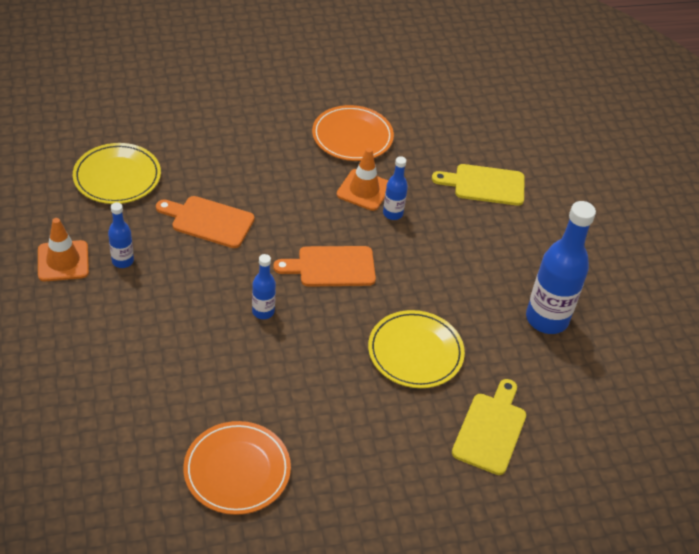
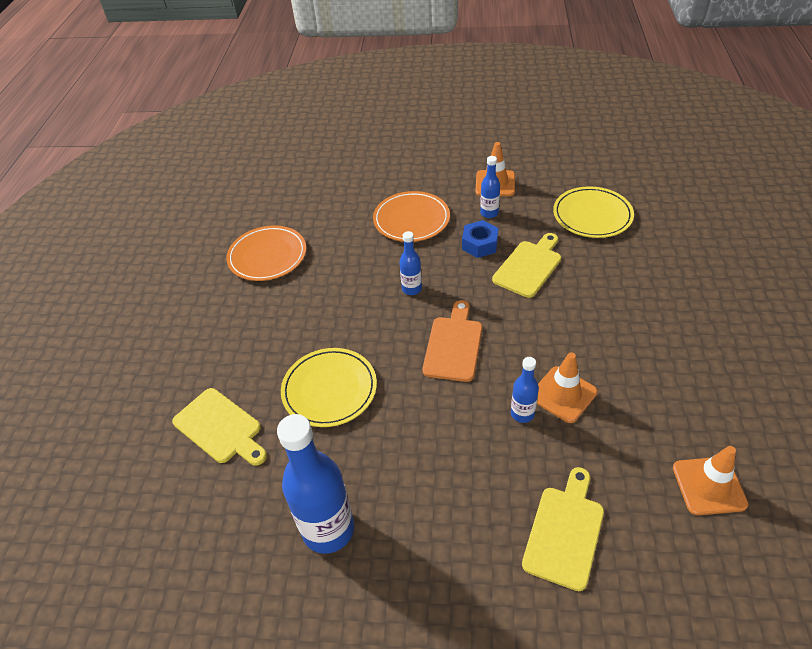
camera: 115 degrees right, 0 degrees up
orange cutting board [156,196,254,248] -> yellow cutting board [492,233,561,298]
orange plate [312,105,394,161] -> orange plate moved to [373,191,450,242]
none -> blue nut [462,220,498,258]
none -> orange traffic cone [673,446,748,515]

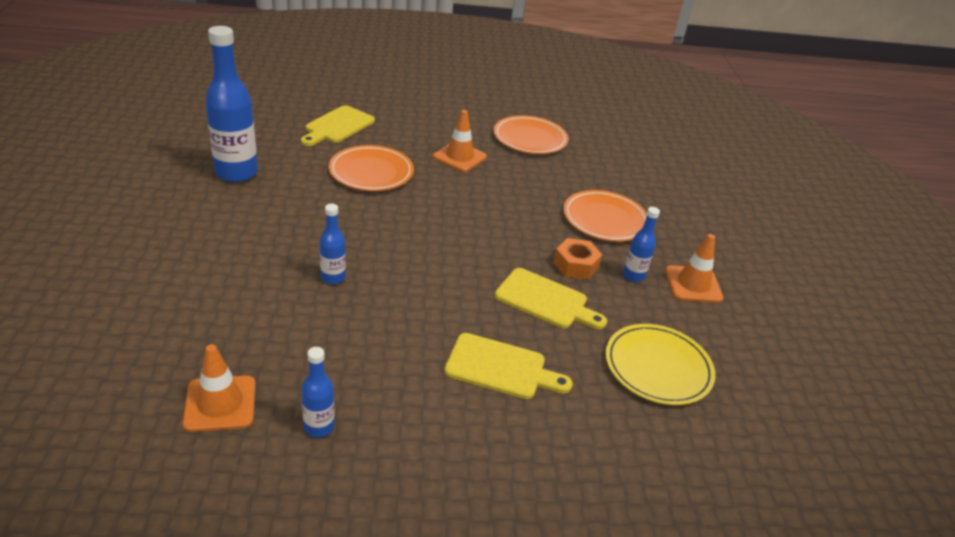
camera: 75 degrees right, 10 degrees down
yellow plate [281,348,377,427] -> orange plate [329,145,414,191]
blue bottle [399,231,422,295] -> blue bottle moved to [301,347,335,438]
orange cutting board [423,300,482,382] -> none
blue nut [462,220,498,258] -> orange nut [553,238,602,280]
yellow cutting board [522,467,604,591] -> yellow cutting board moved to [444,333,573,399]
orange traffic cone [537,352,598,423] -> orange traffic cone moved to [433,110,487,172]

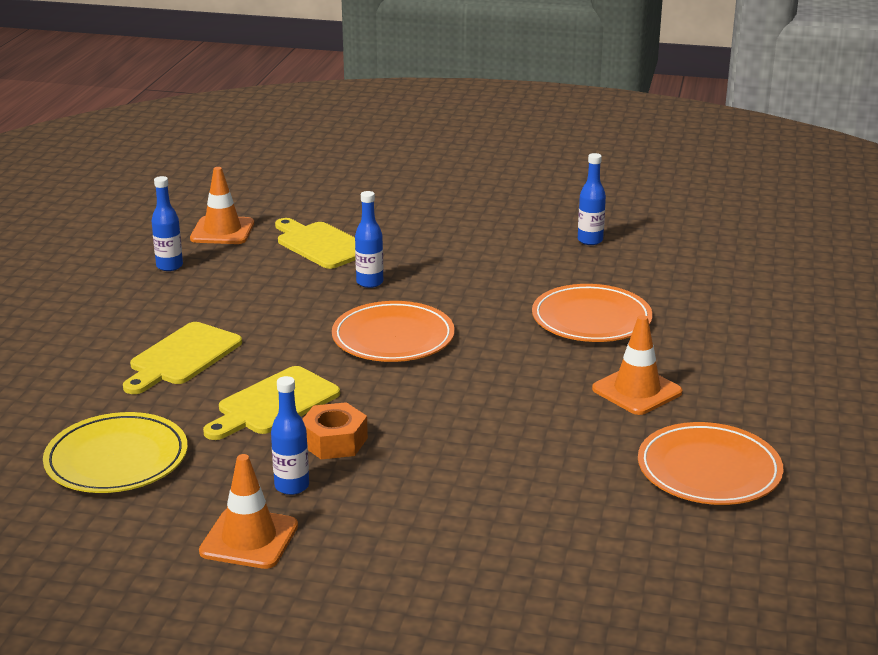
camera: 110 degrees right, 10 degrees down
blue bottle [205,26,258,182] -> blue bottle [578,153,606,245], size x0.50
yellow cutting board [301,105,375,146] -> yellow cutting board moved to [275,218,355,269]
orange plate [563,190,647,242] -> orange plate moved to [332,301,455,362]

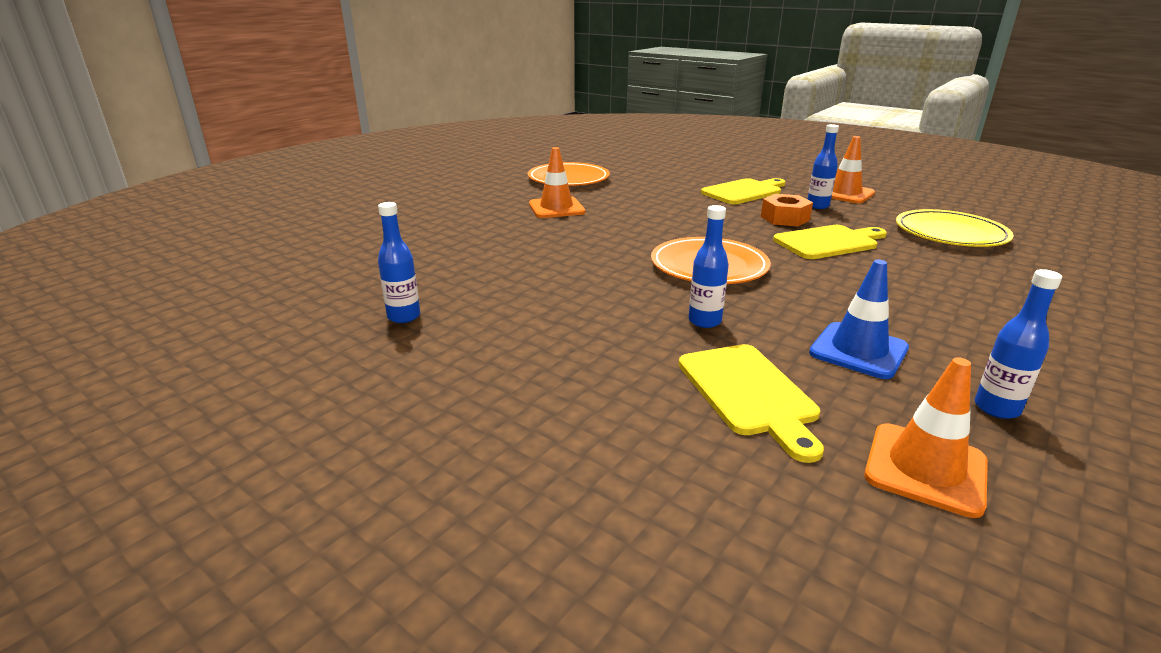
camera: 155 degrees left, 0 degrees up
yellow cutting board [123,322,242,394] -> yellow cutting board moved to [701,178,786,204]
orange plate [532,284,653,342] -> none
none -> blue traffic cone [809,260,909,379]

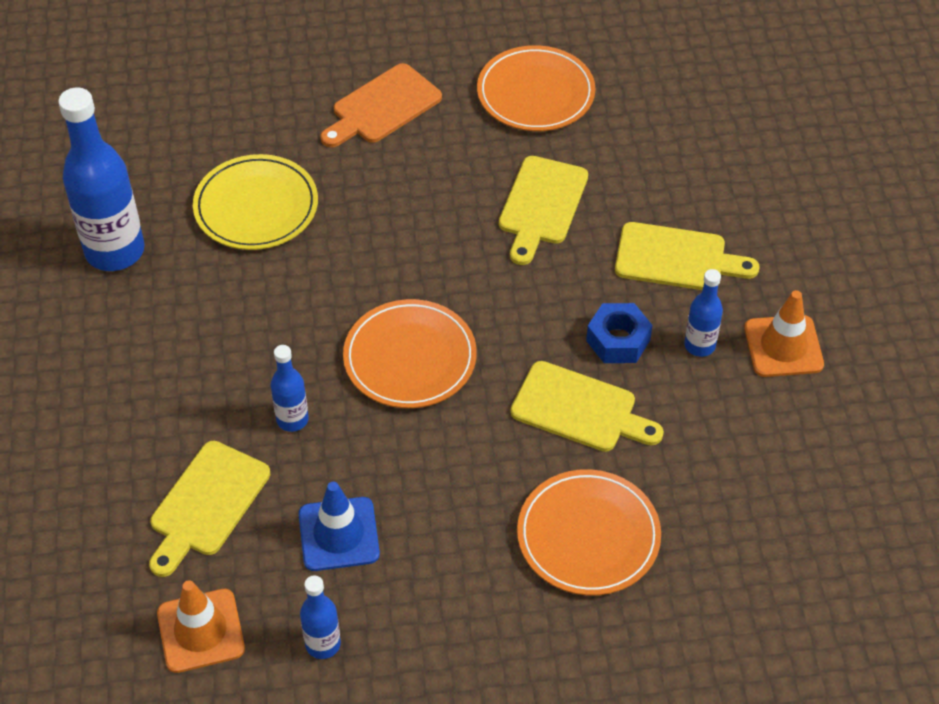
camera: 45 degrees right, 25 degrees up
blue bottle [378,202,420,323] -> blue bottle [58,87,145,271], size x1.99
orange traffic cone [529,147,585,218] -> none
orange nut [761,194,813,226] -> blue nut [586,303,652,363]
yellow plate [896,209,1014,247] -> yellow plate moved to [193,154,318,250]
none -> orange cutting board [320,63,442,147]
none -> yellow cutting board [499,156,588,265]
none -> orange plate [517,469,661,596]

